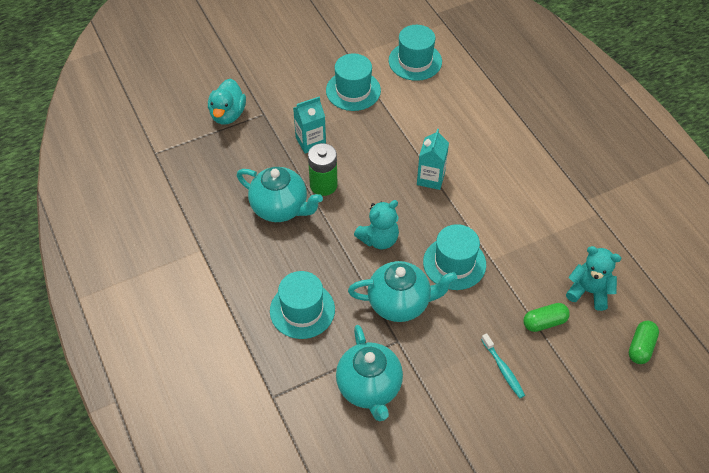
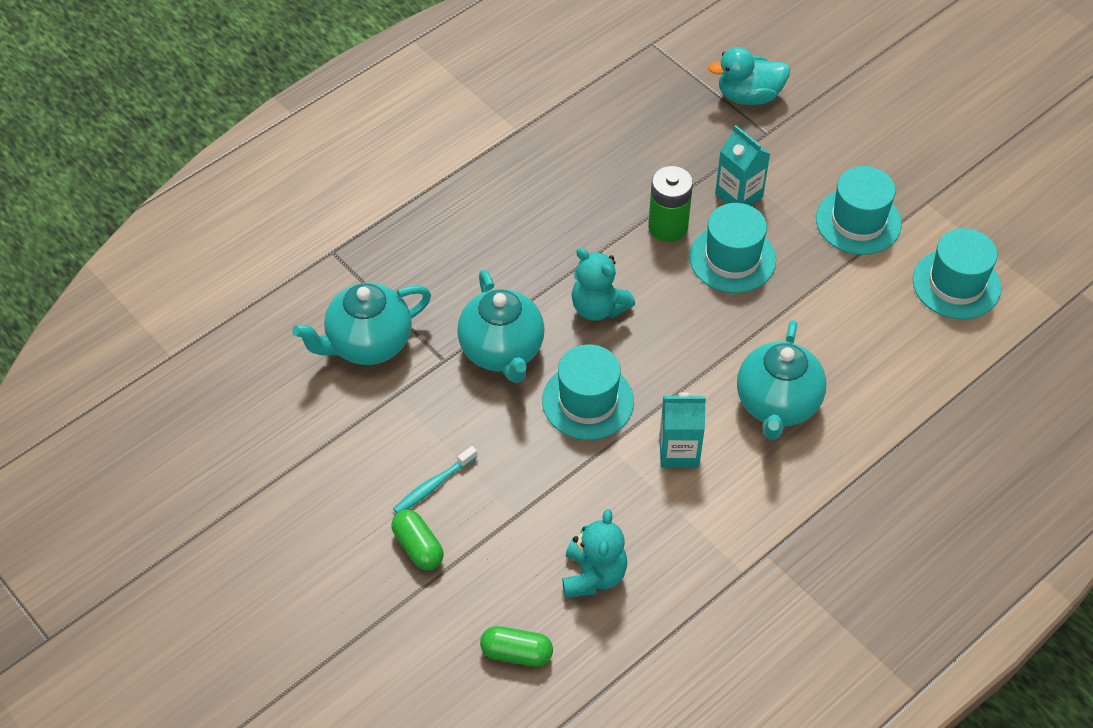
camera: 75 degrees right, 0 degrees up
turquoise teapot [237,167,323,222] -> turquoise teapot moved to [737,320,826,440]
turquoise hat [270,271,335,339] -> turquoise hat moved to [689,203,776,293]
turquoise carton [417,129,449,190] -> turquoise carton moved to [659,392,706,468]
green capsule [524,303,570,332] -> green capsule moved to [391,510,444,570]

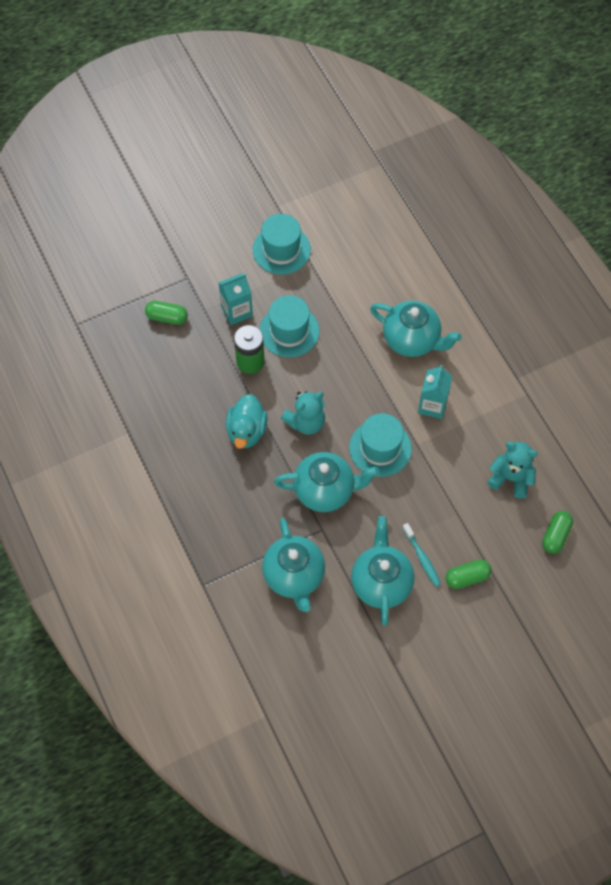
camera: 75 degrees left, 10 degrees up
turquoise duck [708,47,790,105] -> turquoise duck moved to [226,394,268,449]
turquoise hat [913,228,1001,319] -> none
none -> green capsule [145,301,188,325]
none -> turquoise teapot [351,516,415,626]

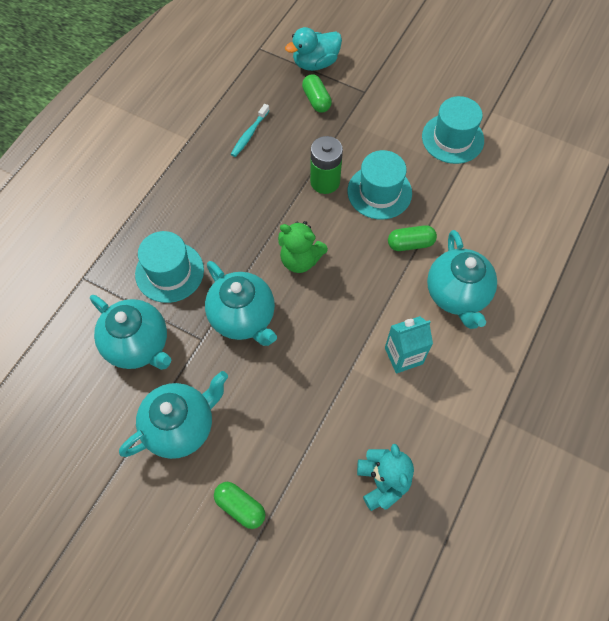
camera: 55 degrees right, 0 degrees up
turquoise carton [219,274,253,325] -> none
turquoise duck [226,394,268,449] -> turquoise duck moved to [285,27,342,71]
turquoise teapot [262,518,325,612] -> turquoise teapot turned 90 degrees counterclockwise [90,295,171,370]
turquoise teddy bear [281,391,325,435] -> green teddy bear [278,221,328,273]
turquoise hat [349,413,412,477] -> turquoise hat moved to [135,231,204,303]
turquoise toothbrush [403,523,441,587] -> turquoise toothbrush moved to [231,104,270,157]
green capsule [542,511,573,554] -> green capsule moved to [388,225,437,251]

